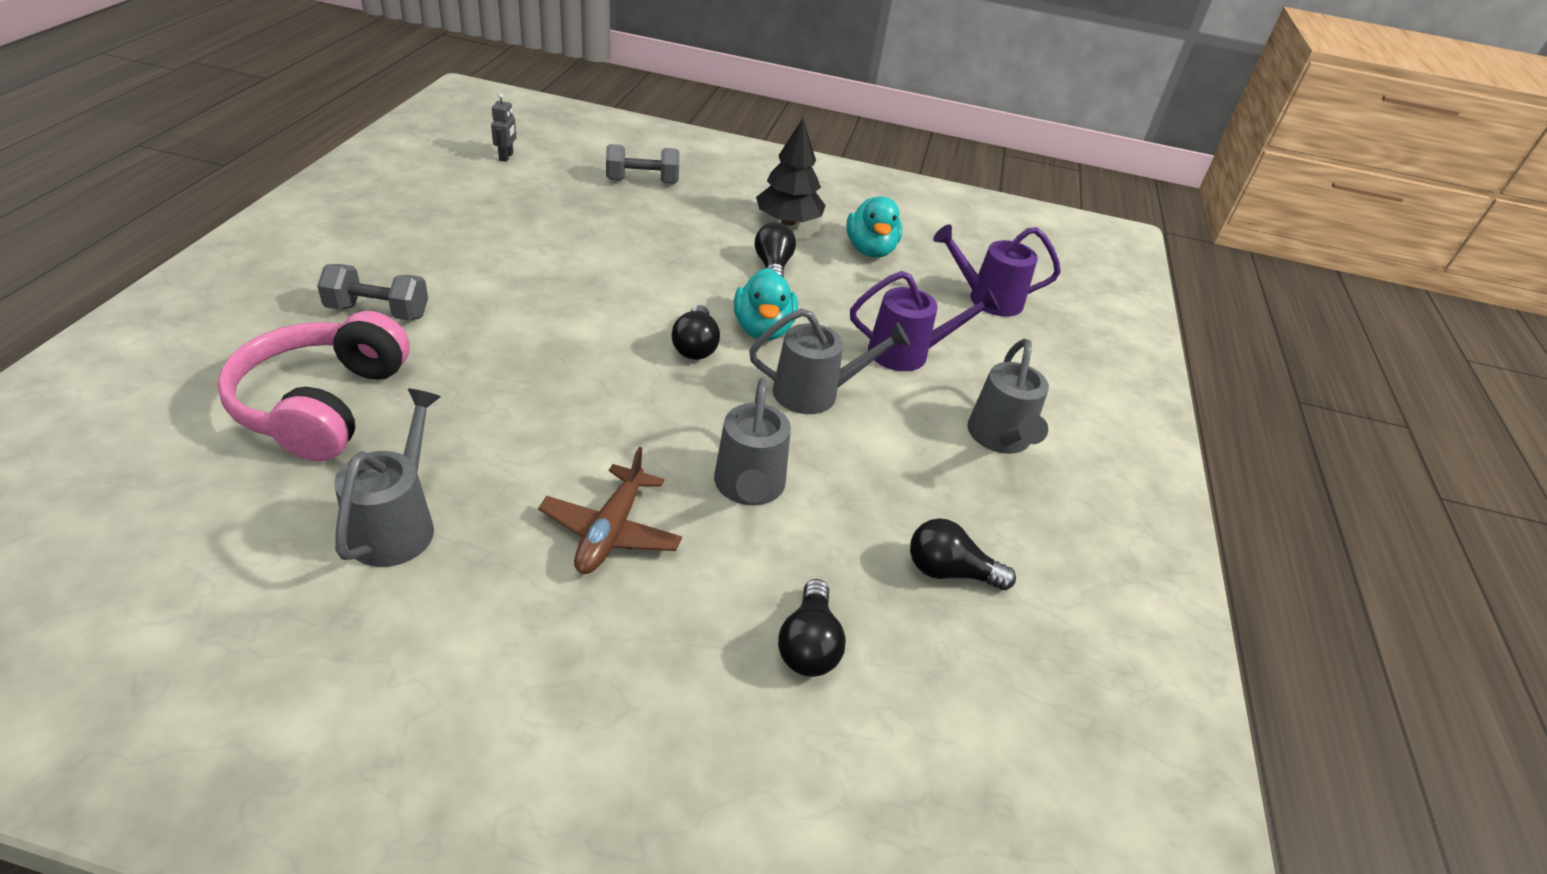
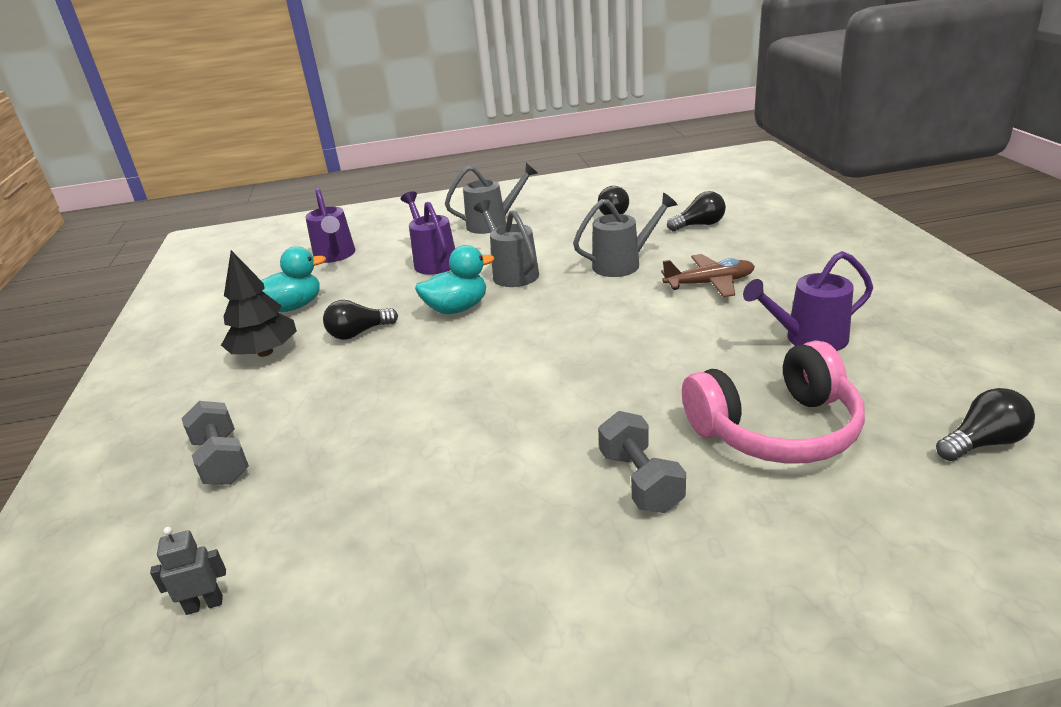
camera: 105 degrees left, 10 degrees down
grey watering can [334,389,441,567] -> purple watering can [743,251,873,351]
black light bulb [672,305,720,360] -> black light bulb moved to [936,388,1035,461]

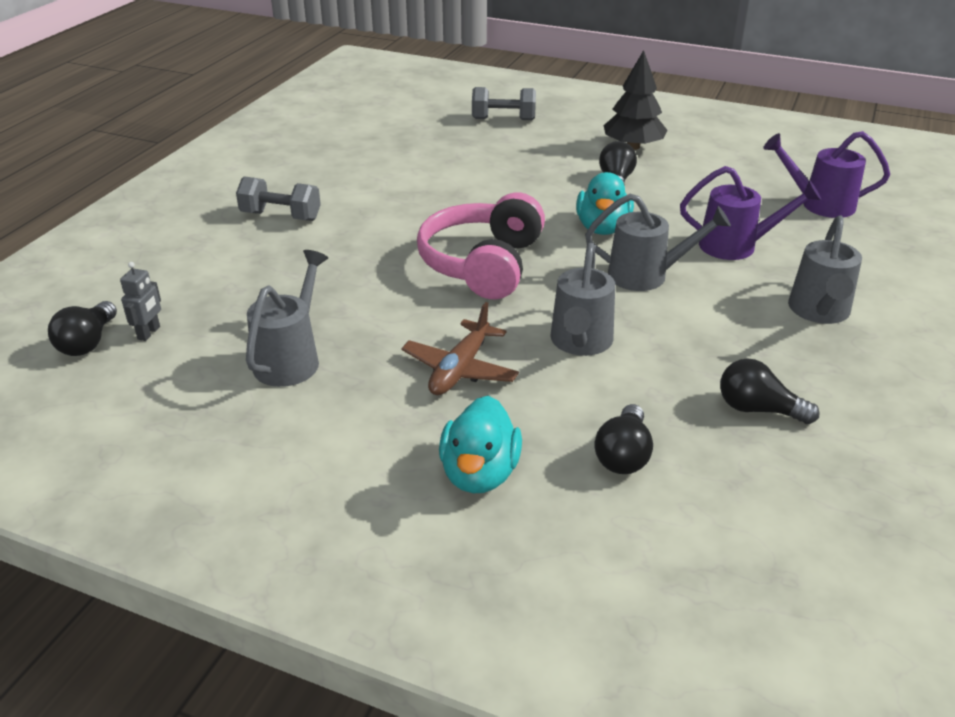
camera: 120 degrees right, 5 degrees up
grey robot [150,527,226,615] -> grey robot moved to [120,262,161,341]
turquoise duck [261,246,326,312] -> turquoise duck moved to [439,396,522,493]
pink headphones [682,340,865,464] -> pink headphones moved to [417,192,545,299]
purple watering can [743,251,873,351] -> grey watering can [246,250,328,387]

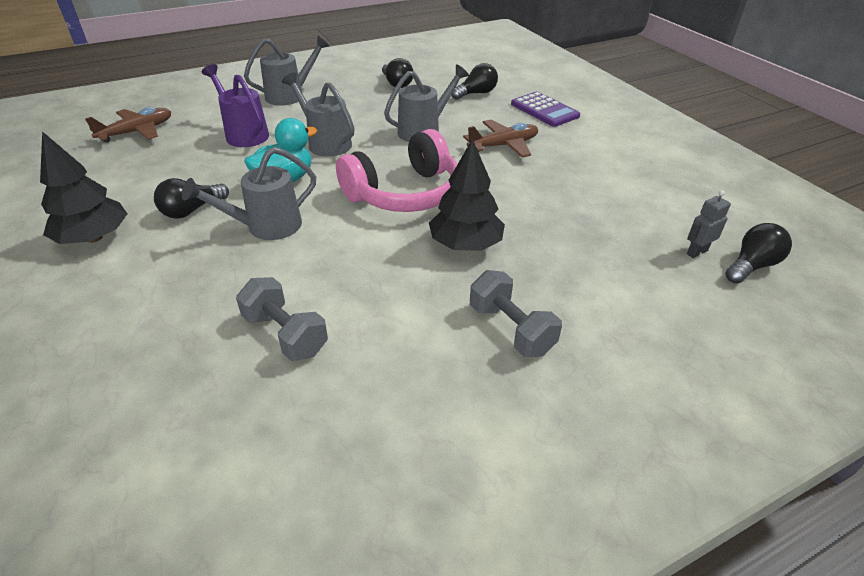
camera: 140 degrees left, 5 degrees up
grey watering can [246,250,328,387] -> grey watering can moved to [182,147,316,240]
turquoise duck [439,396,522,493] -> purple calculator [511,92,580,127]
grey dumbbell [472,87,536,120] -> grey dumbbell moved to [236,277,328,361]
purple watering can [763,131,890,218] -> brown plane [85,107,171,143]
none -> black tree [429,139,505,251]

